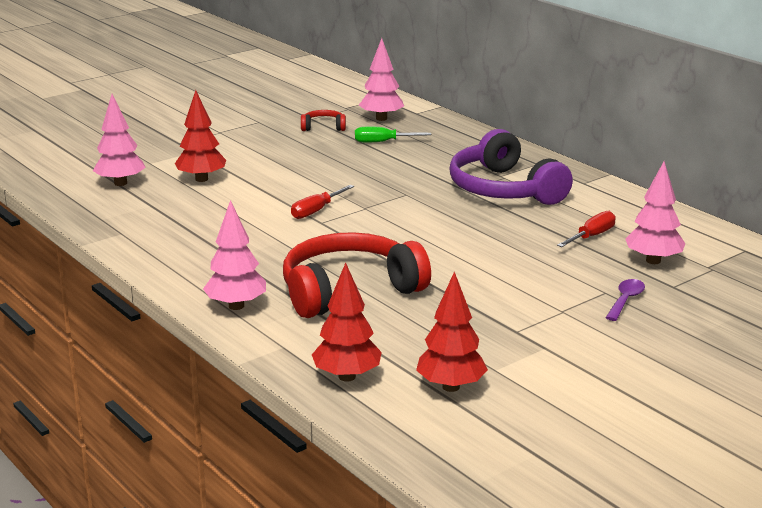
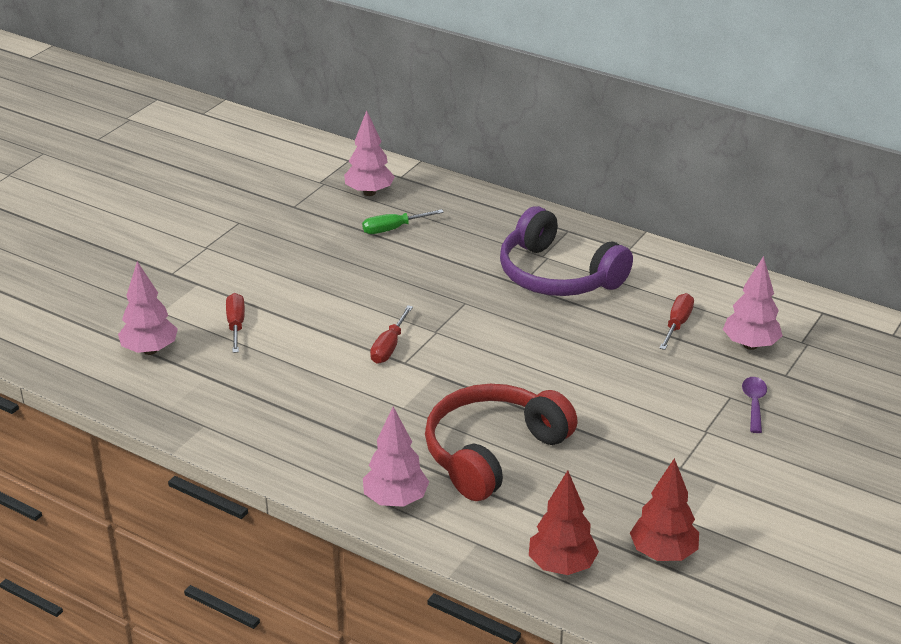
camera: 20 degrees left, 10 degrees up
red tree [175,90,226,182] -> red screwdriver [226,293,245,353]
red headphones [301,110,346,131] -> none

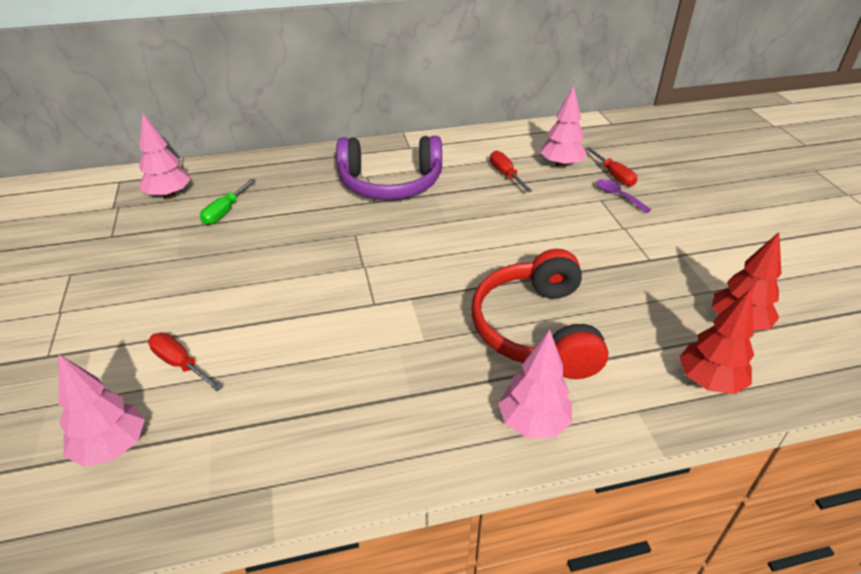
camera: 45 degrees left, 5 degrees up
red screwdriver [370,305,413,363] -> red screwdriver moved to [586,147,637,187]

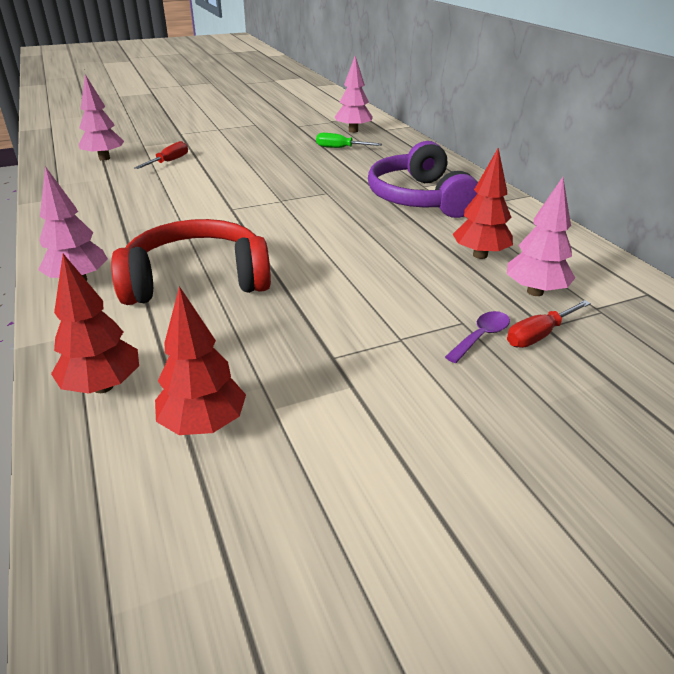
camera: 80 degrees right, 5 degrees down
red screwdriver [490,151,532,192] -> red tree [453,148,513,259]

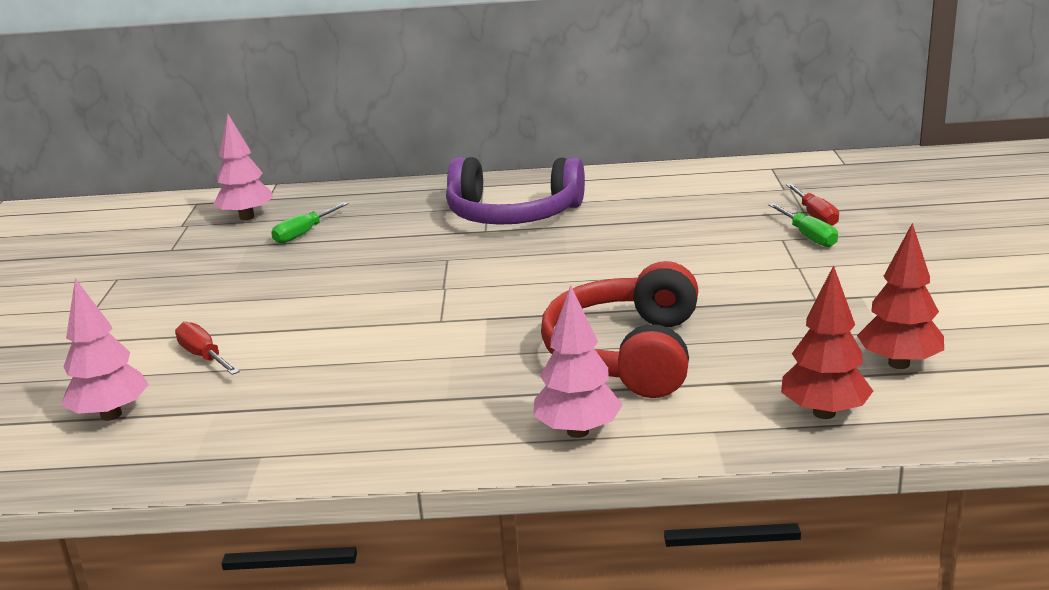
camera: 65 degrees left, 10 degrees down
purple spoon [445,311,510,363] -> green screwdriver [768,203,838,247]
red tree [453,148,513,259] -> none
pink tree [507,177,575,296] -> none

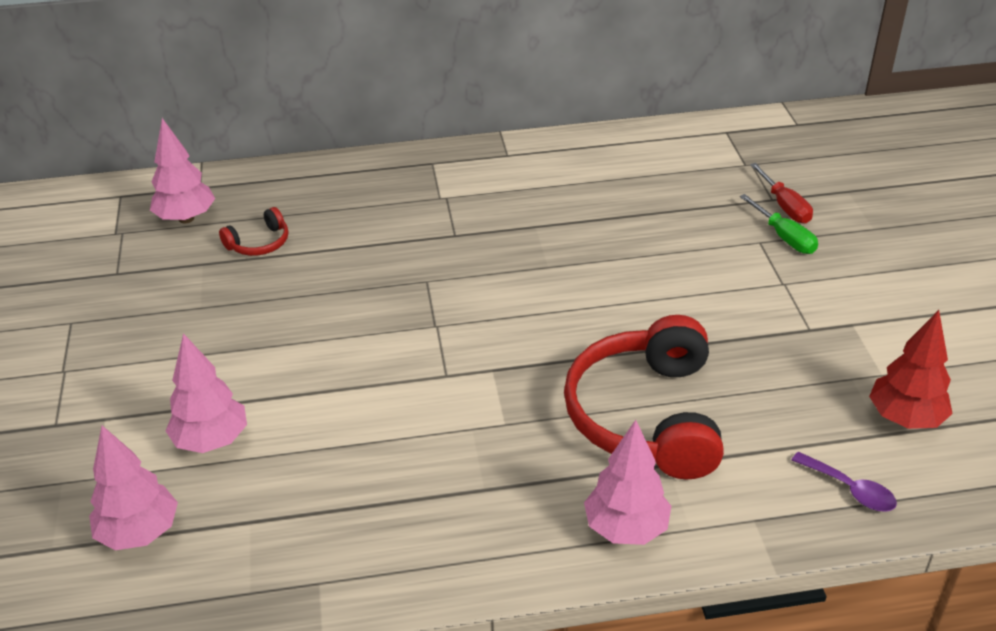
camera: 10 degrees left, 15 degrees up
red screwdriver [175,322,239,375] -> pink tree [166,333,247,453]
green screwdriver [271,202,349,244] -> red headphones [219,207,288,256]
purple headphones [446,157,585,225] -> none
red tree [781,265,873,419] -> purple spoon [792,452,897,512]

